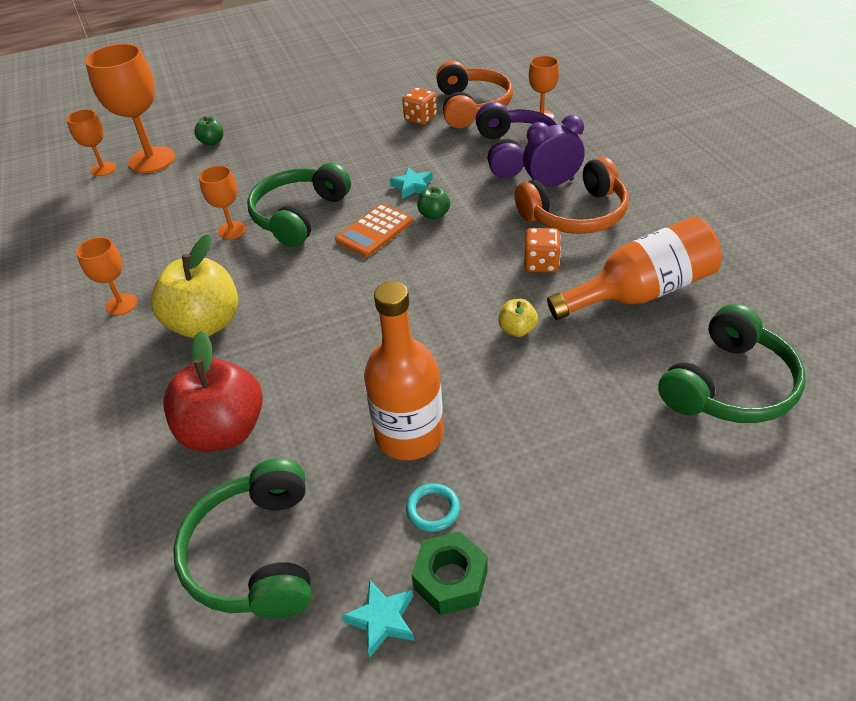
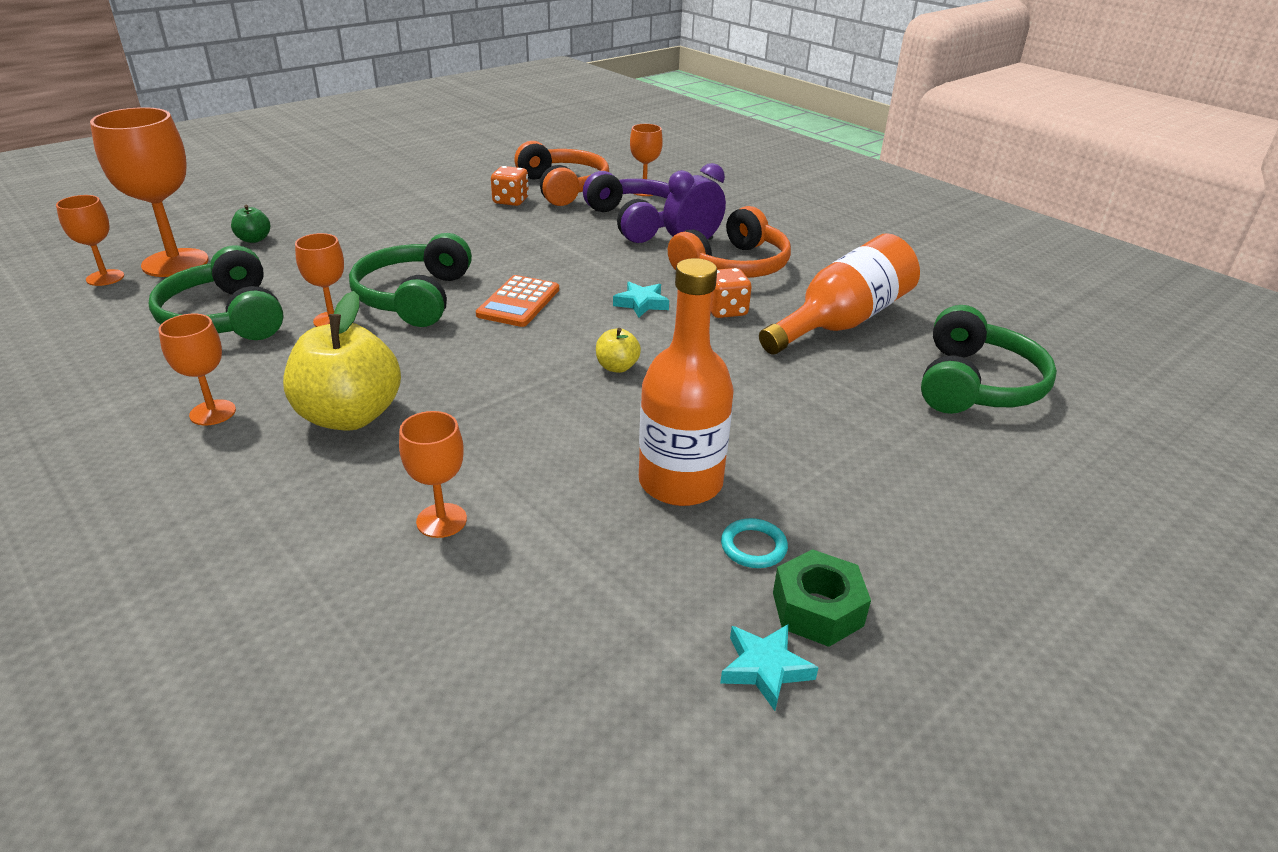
camera: 25 degrees left, 10 degrees down
red apple [163,331,263,452] -> orange goblet [399,411,467,538]
green headphones [173,458,312,619] -> green headphones moved to [148,245,284,340]
turquoise star [390,167,433,199] -> turquoise star moved to [613,282,669,318]
green apple [417,187,450,219] -> none
yellow apple [498,299,538,337] -> yellow apple moved to [596,328,641,373]

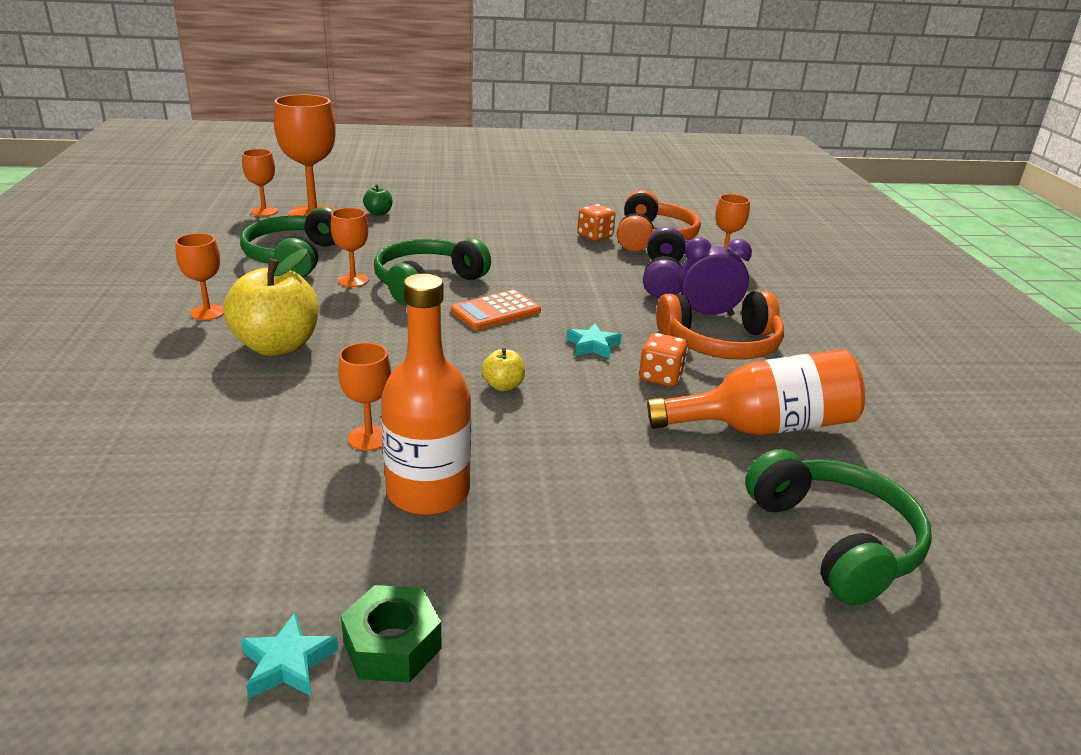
camera: 35 degrees right, 5 degrees down
orange goblet [399,411,467,538] -> orange goblet moved to [338,342,391,451]
turquoise ring [721,518,788,568] -> none
green headphones [921,305,1057,414] -> green headphones turned 75 degrees counterclockwise [745,449,932,606]

